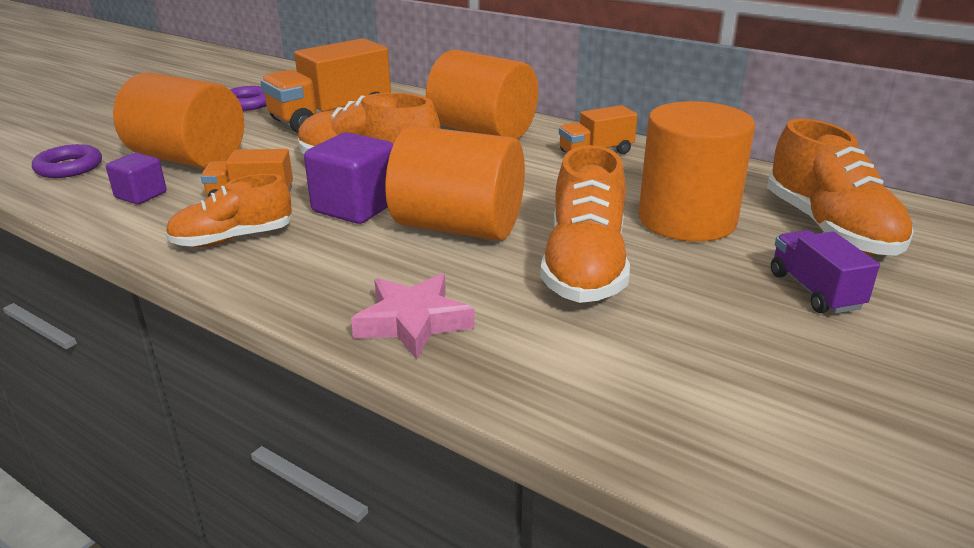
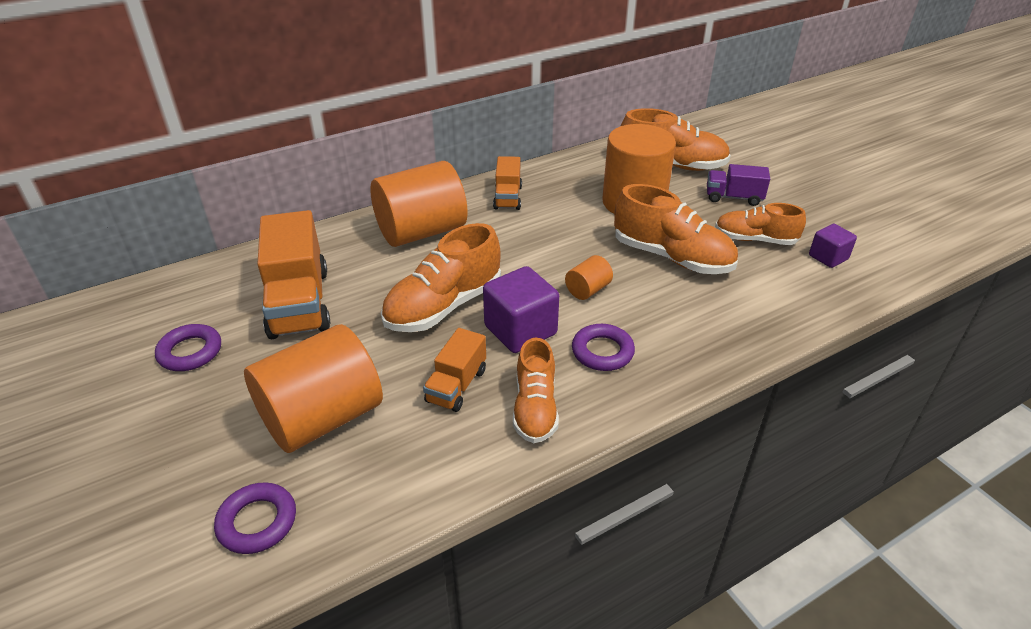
camera: 65 degrees left, 10 degrees up
purple cube [106,153,167,204] -> purple cube moved to [809,224,857,268]
pink star [351,274,475,360] -> none
orange cylinder [385,126,525,240] -> orange cylinder [565,255,613,300], size x0.44
none -> purple ring [572,324,635,371]
none -> orange shoe [715,203,806,245]

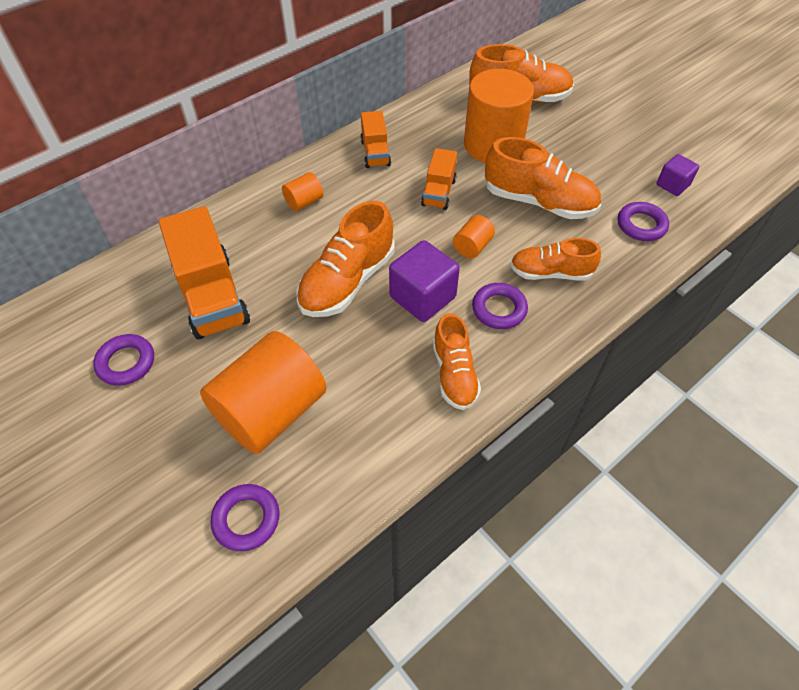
camera: 10 degrees left, 15 degrees up
orange cylinder [370,161,468,247] -> orange cylinder [282,172,323,211], size x0.44
orange truck [423,328,486,412] -> orange truck moved to [421,148,457,210]
purple truck [707,164,770,206] -> none
orange shoe [715,203,806,245] -> orange shoe moved to [510,238,601,280]
none -> purple ring [618,202,669,241]

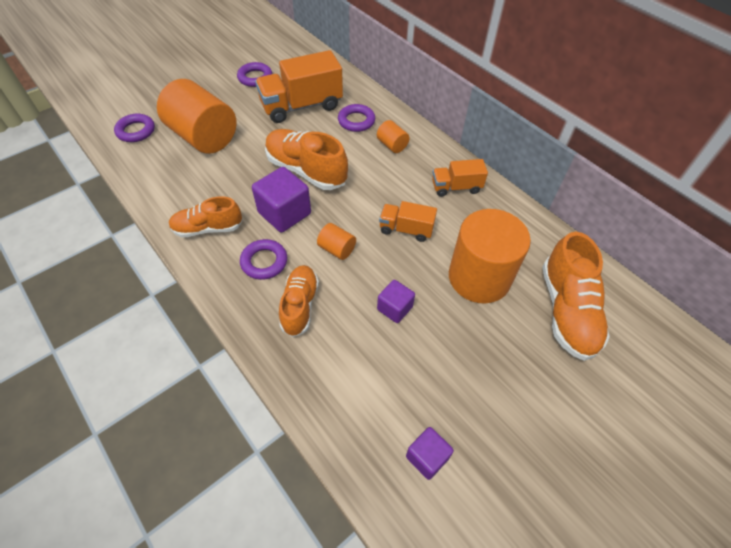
camera: 90 degrees right, 0 degrees up
orange shoe [485,137,601,219] -> purple cube [377,280,415,323]
purple ring [618,202,669,241] -> purple ring moved to [338,104,375,132]

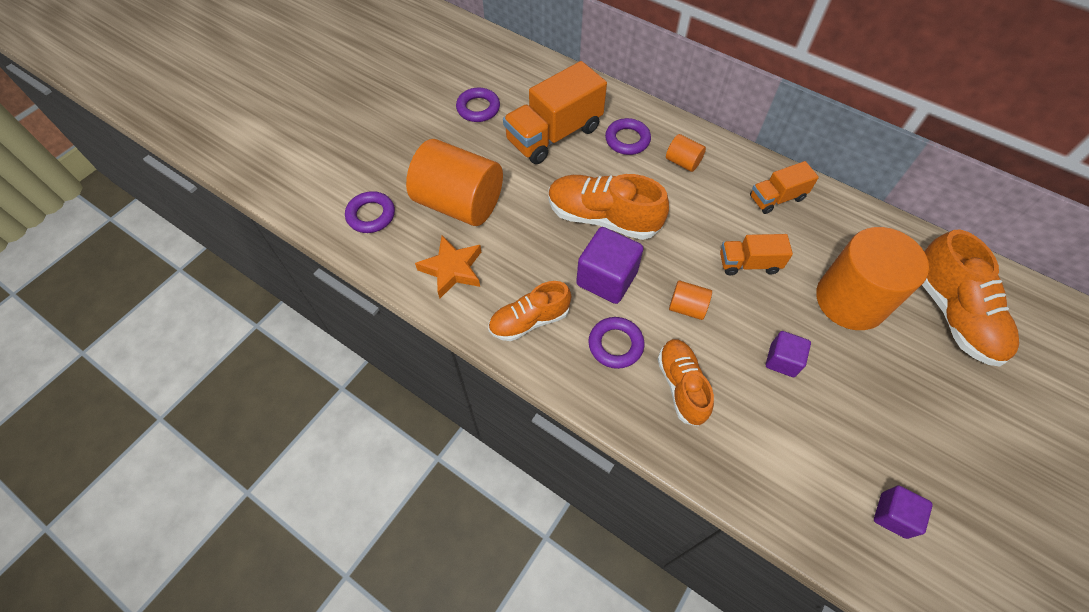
camera: 15 degrees left, 5 degrees up
none -> orange star [415,236,481,298]

